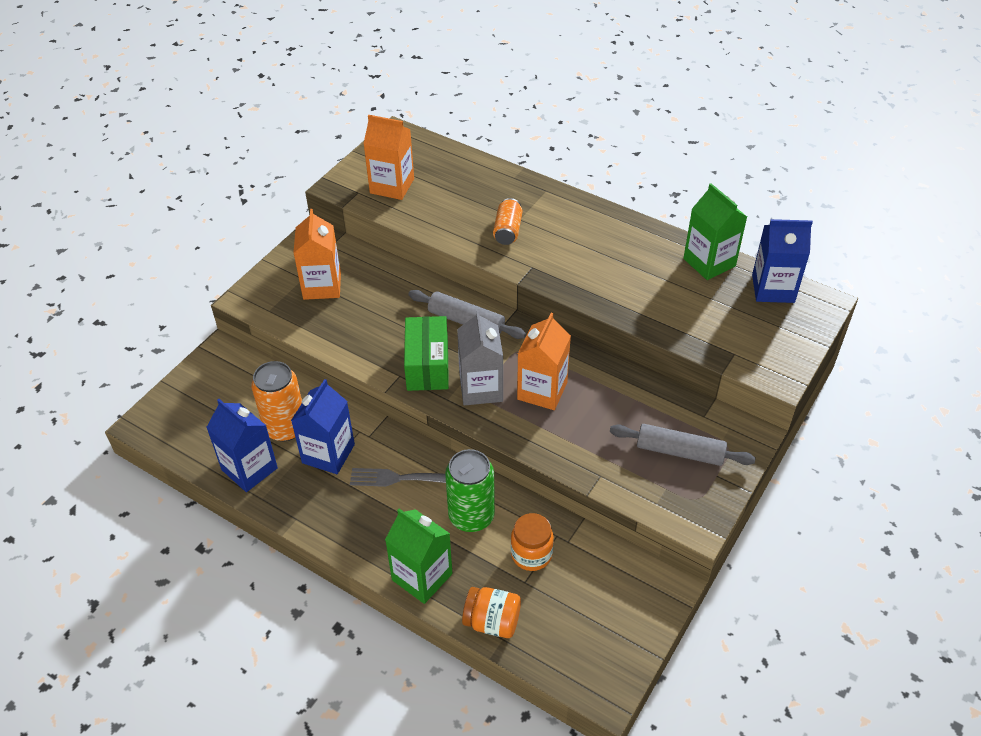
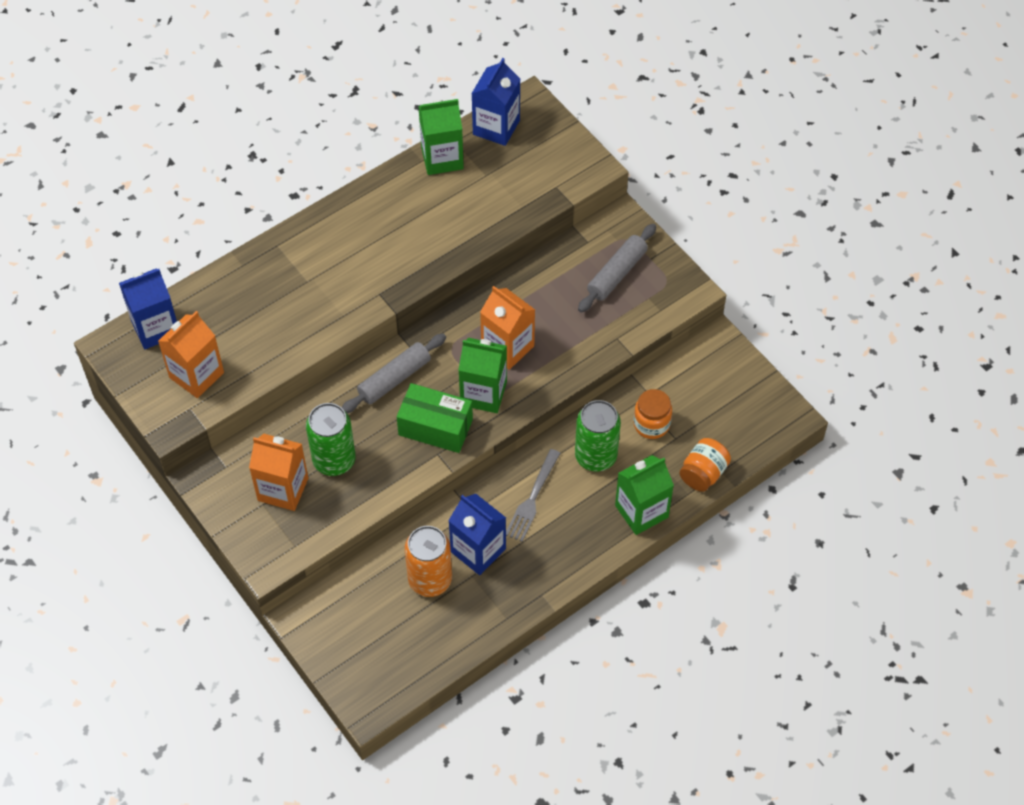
camera: 70 degrees left, 10 degrees up
blue carton [206,399,278,492] -> blue carton moved to [119,269,177,349]
grey carton [457,310,503,406] -> green carton [458,338,507,413]
orange can [493,198,522,245] -> none
none -> green can [306,403,356,476]

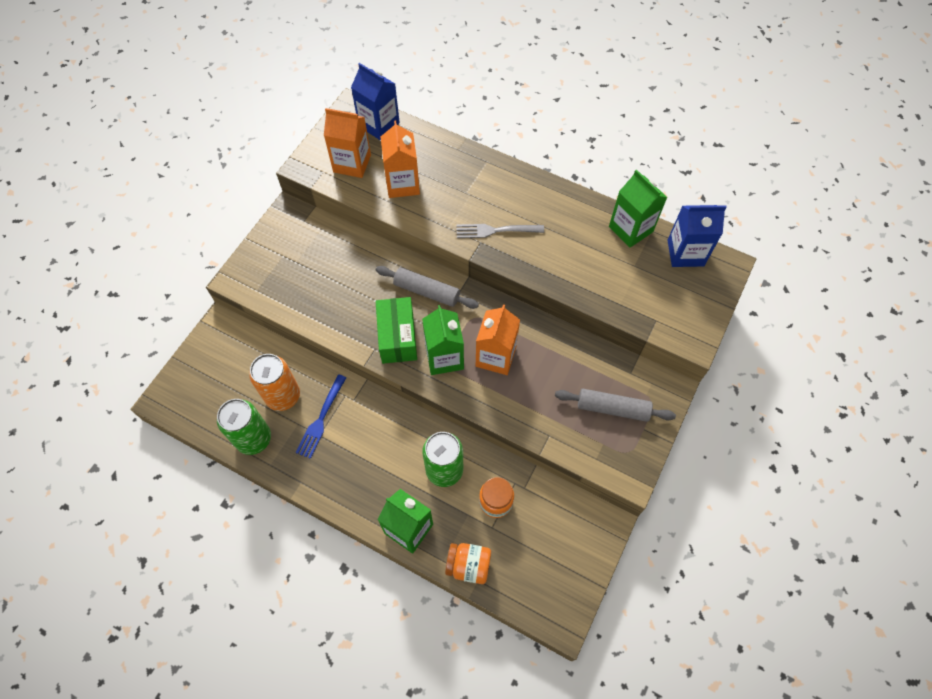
camera: 65 degrees right, 5 degrees up
orange carton [249,434,308,511] -> orange carton moved to [381,120,420,198]
green can [306,403,356,476] -> green can moved to [217,399,271,455]
blue carton [448,494,506,575] -> blue fork [296,374,346,459]
grey fork [506,449,560,542] -> grey fork moved to [456,224,544,238]

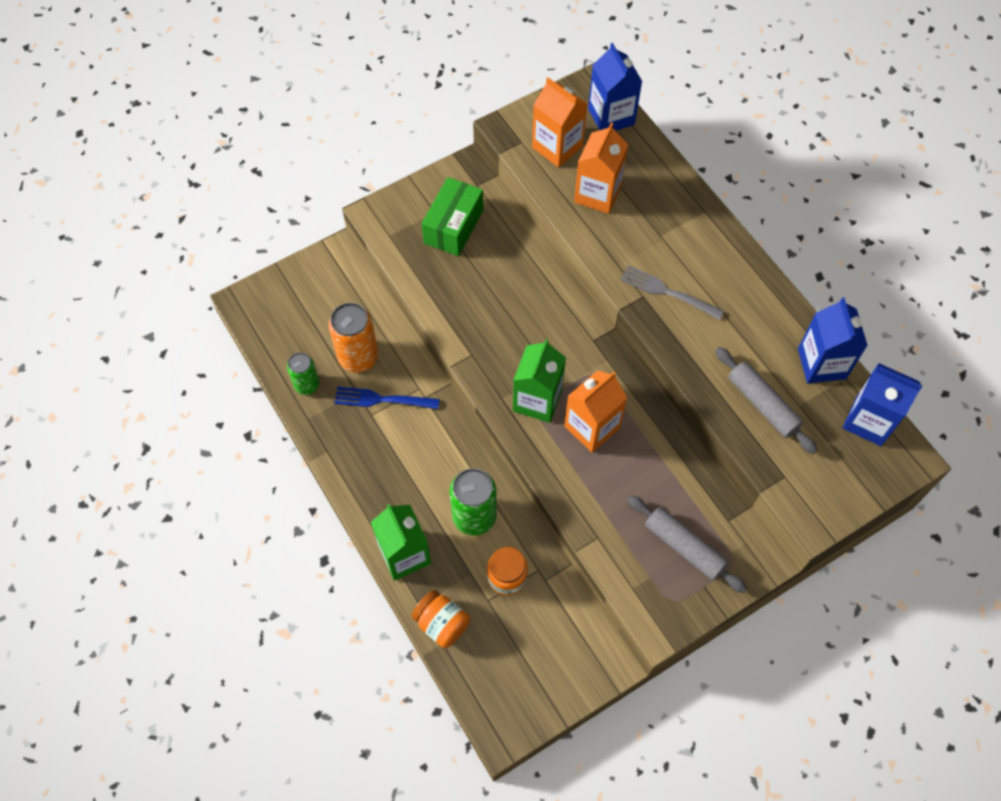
camera: 30 degrees right, 0 degrees up
green can [217,399,271,455] -> green can [287,353,319,395], size x0.62
blue fork [296,374,346,459] -> blue fork turned 45 degrees clockwise [334,387,440,409]
grey rolling pin [376,266,479,309] -> grey rolling pin moved to [715,347,818,454]
green box [376,297,417,364] -> green box moved to [422,177,483,256]
green carton [609,170,668,247] -> blue carton [798,298,868,383]

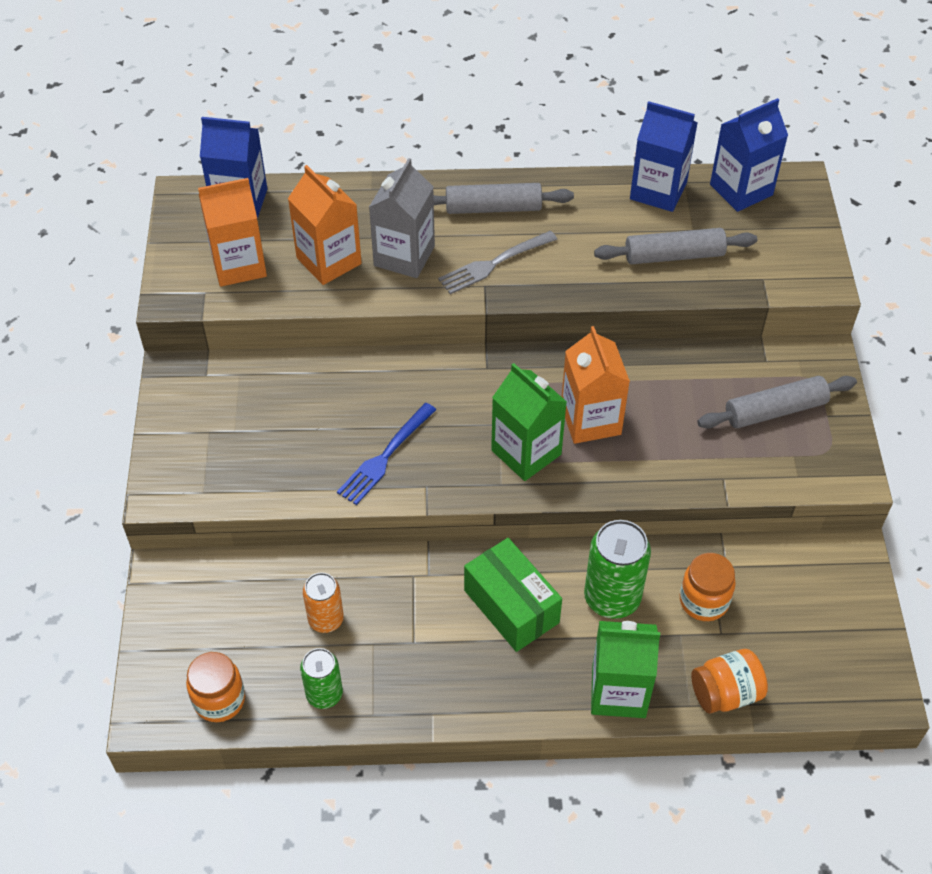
camera: 60 degrees left, 10 degrees down
orange can [328,303,379,373] -> orange can [303,573,344,633], size x0.62
blue fork [334,387,440,409] -> blue fork moved to [337,403,436,505]
green box [422,177,483,256] -> green box moved to [464,538,562,652]
none -> orange jar [186,652,245,722]
none -> grey carton [369,158,435,278]
none -> grey rolling pin [433,183,574,214]

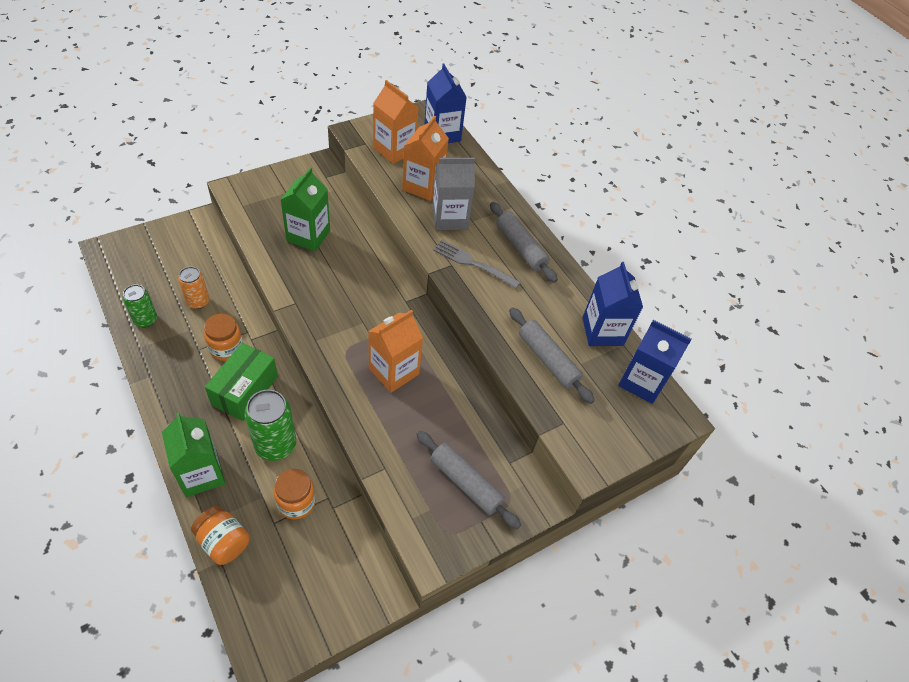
camera: 55 degrees right, 0 degrees up
orange jar [186,652,245,722] -> orange jar moved to [204,314,243,361]
blue fork [337,403,436,505] -> none
green carton [491,363,567,481] -> green carton moved to [280,168,330,251]

